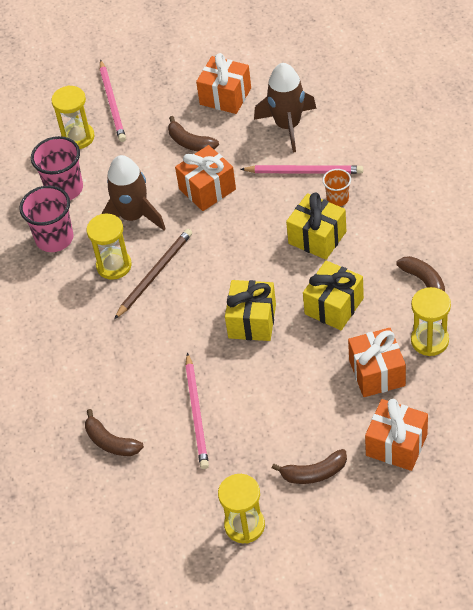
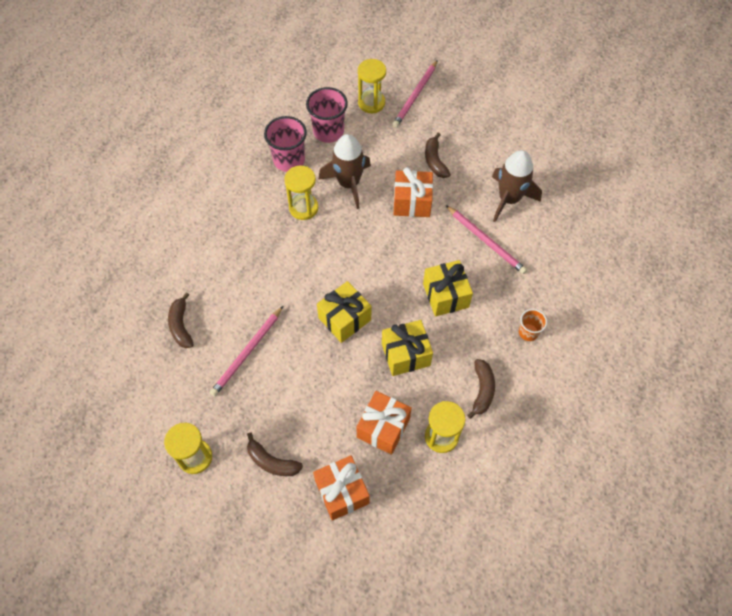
camera: 35 degrees right, 10 degrees up
brown pencil [114,229,192,319] -> none
orange gift [196,53,251,114] -> none
orange cup [323,169,351,206] -> orange cup moved to [519,309,547,341]

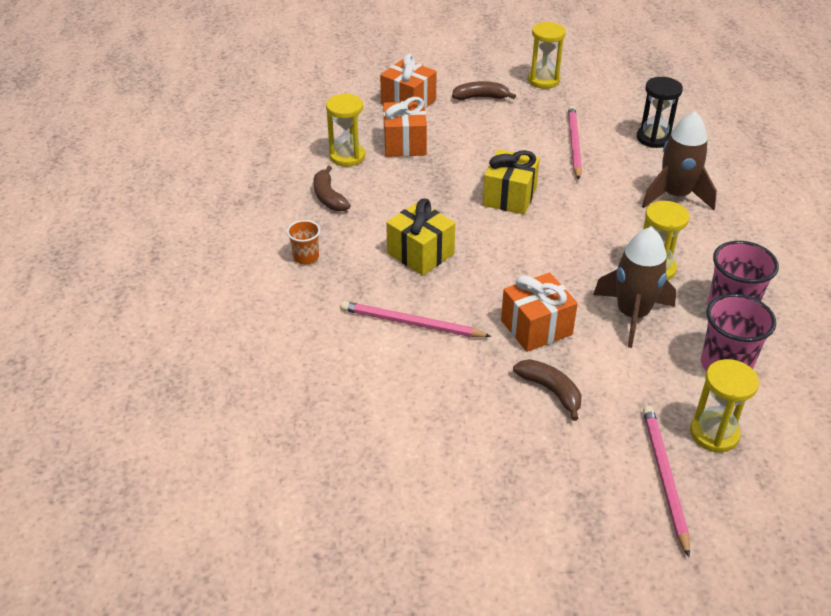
camera: 150 degrees right, 20 degrees down
brown banana [168,293,194,348] -> black hourglass [637,77,683,148]
yellow gift [382,320,433,376] -> none
brown rocket [492,150,542,222] -> brown rocket moved to [642,111,717,210]

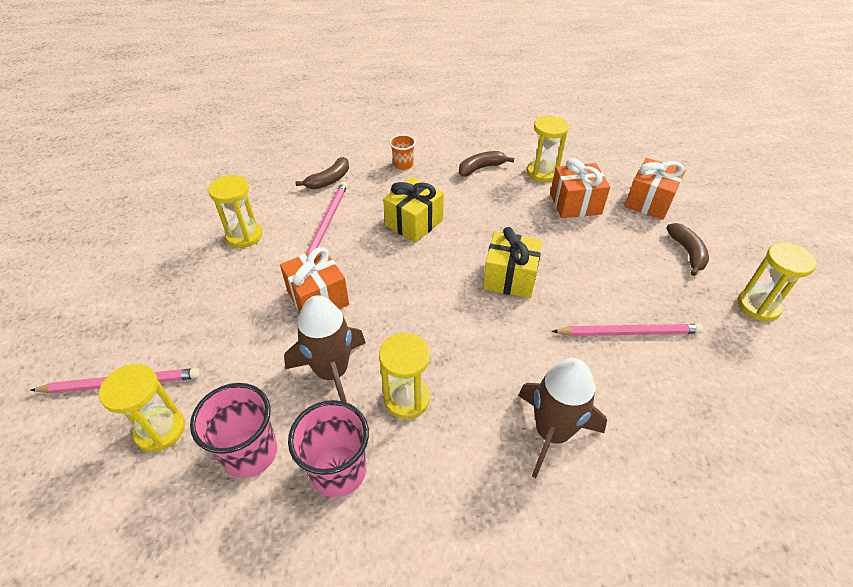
camera: 85 degrees right, 5 degrees up
brown banana [513,359,581,421] -> brown banana moved to [295,157,349,189]
black hourglass [637,77,683,148] -> none
none -> yellow hourglass [208,175,262,248]

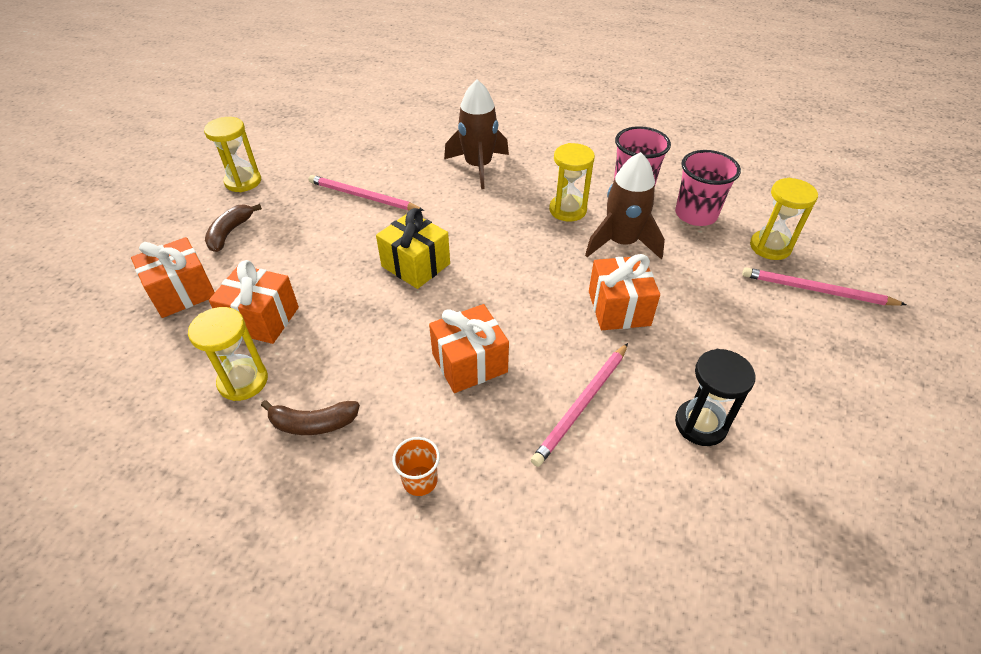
camera: 155 degrees left, 0 degrees up
yellow hourglass [208,175,262,248] -> black hourglass [675,349,755,446]
brown banana [295,157,349,189] -> none
yellow gift [383,177,444,243] -> orange gift [429,304,509,393]

